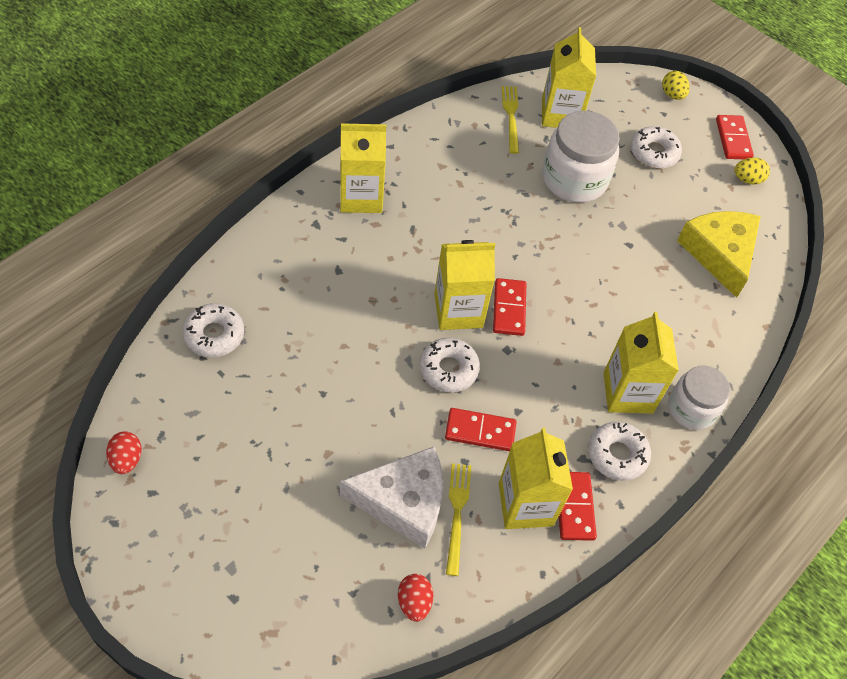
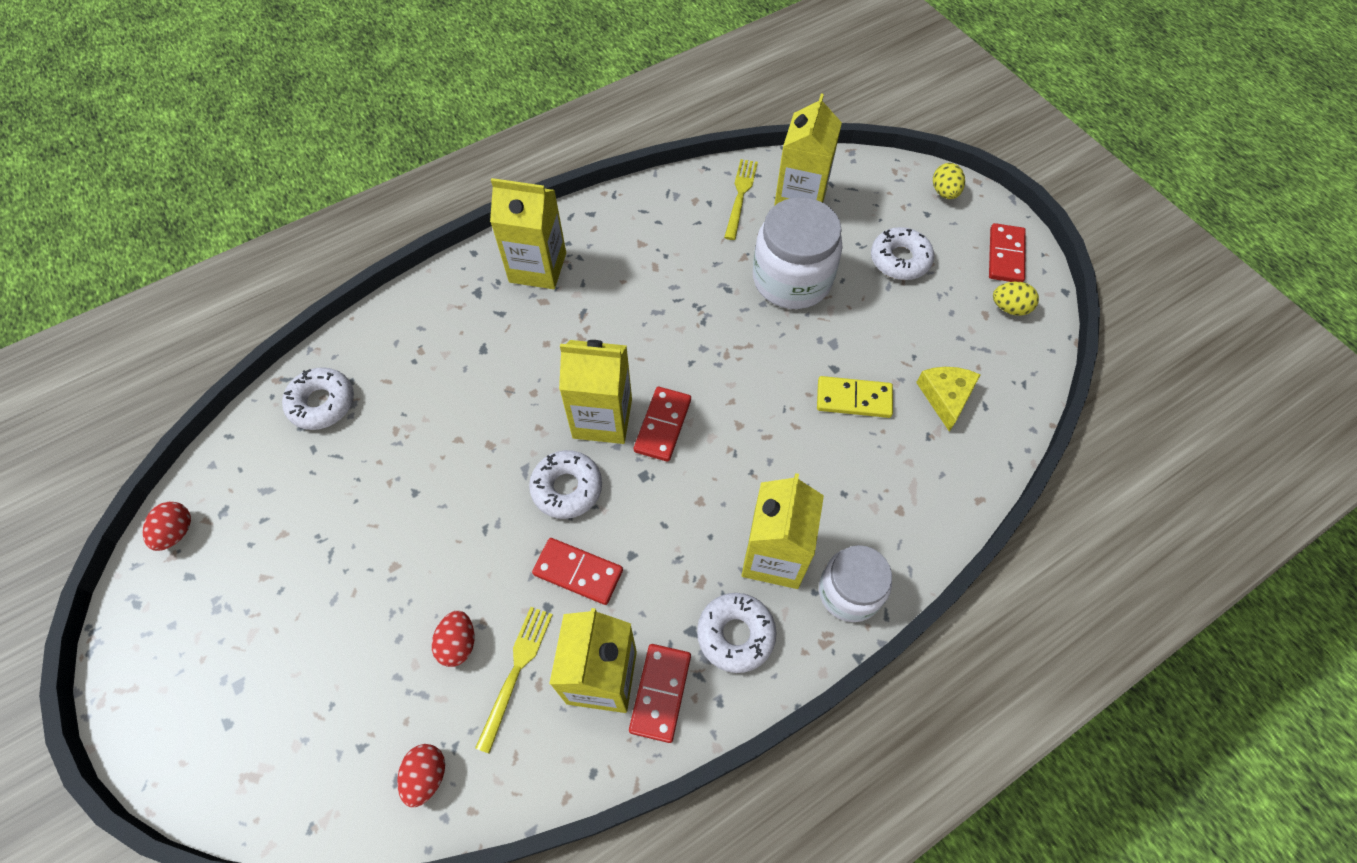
camera: 20 degrees right, 5 degrees up
white cheese [340,446,443,549] -> red egg [432,611,474,667]
yellow cheese [677,211,761,298] -> yellow cheese [916,367,981,432], size x0.59
none -> yellow domino [817,376,893,418]

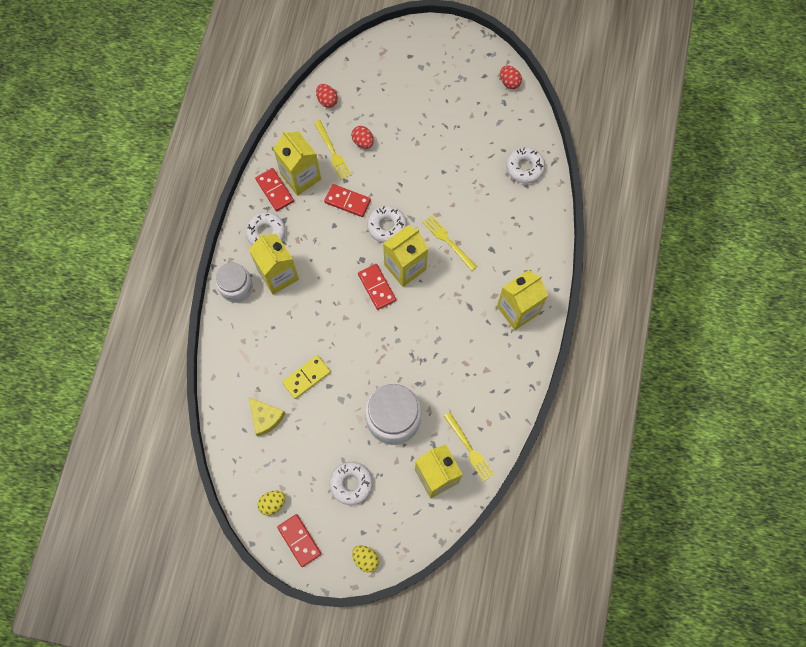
camera: 135 degrees right, 10 degrees up
red domino [532,538,623,605] -> red domino turned 45 degrees clockwise [324,184,371,217]
none -> yellow fork [423,215,477,271]

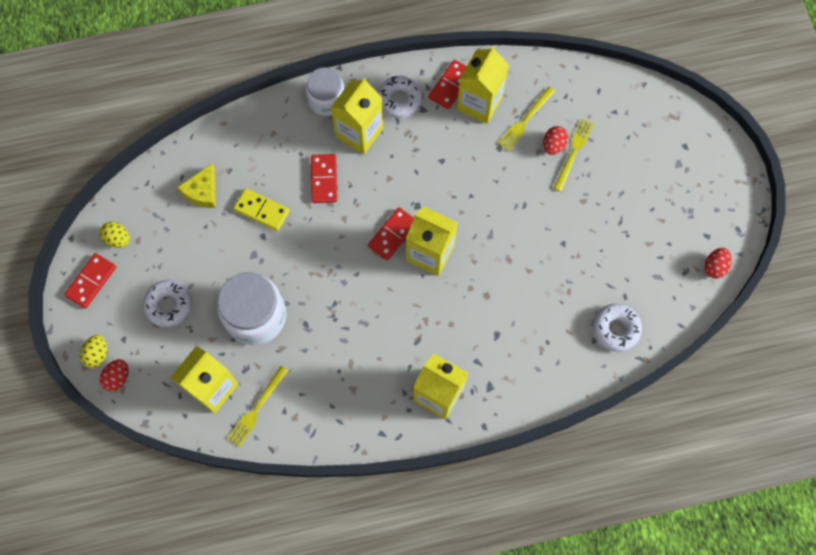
camera: 65 degrees right, 0 degrees up
red egg [316,84,338,108] -> red egg moved to [100,359,129,391]
red domino [324,184,371,217] -> red domino moved to [311,154,337,203]
white donut [367,206,407,243] -> none
yellow fork [423,215,477,271] -> yellow fork moved to [553,118,594,192]

